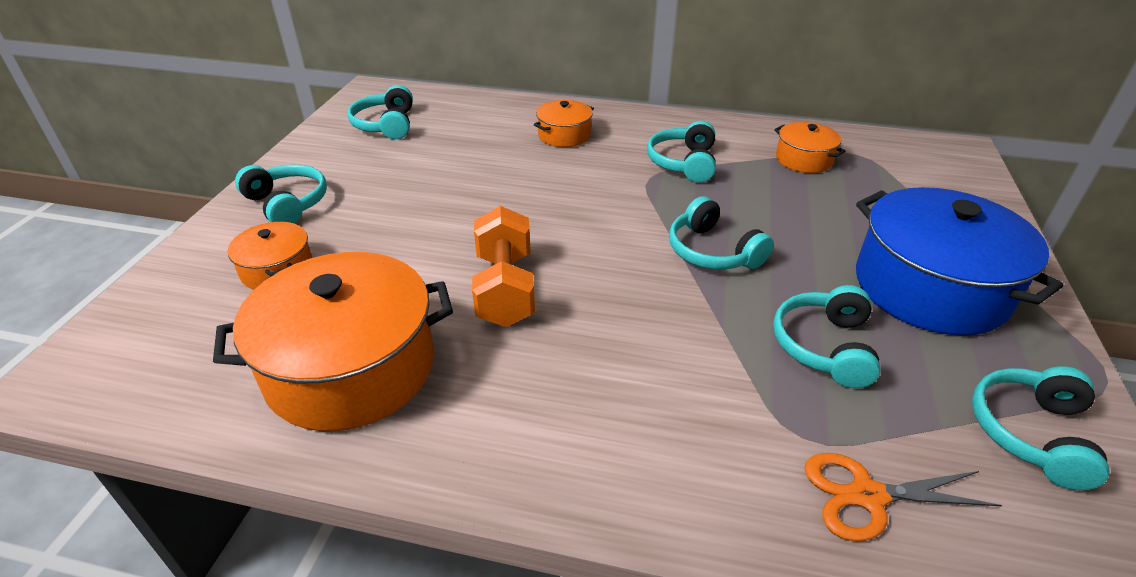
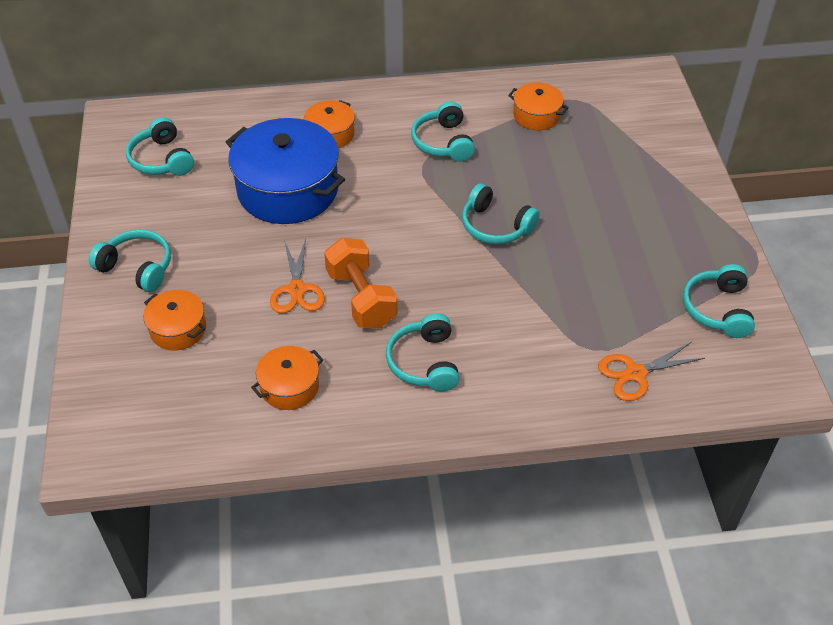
camera: 20 degrees left, 10 degrees up
orange pot [213,252,453,431] -> orange pot [251,346,323,410], size x0.50
turquoise headphones [773,285,881,388] -> turquoise headphones moved to [386,313,459,391]
blue pot [856,187,1063,336] -> blue pot moved to [226,118,345,224]
none -> orange scissors [270,239,325,313]

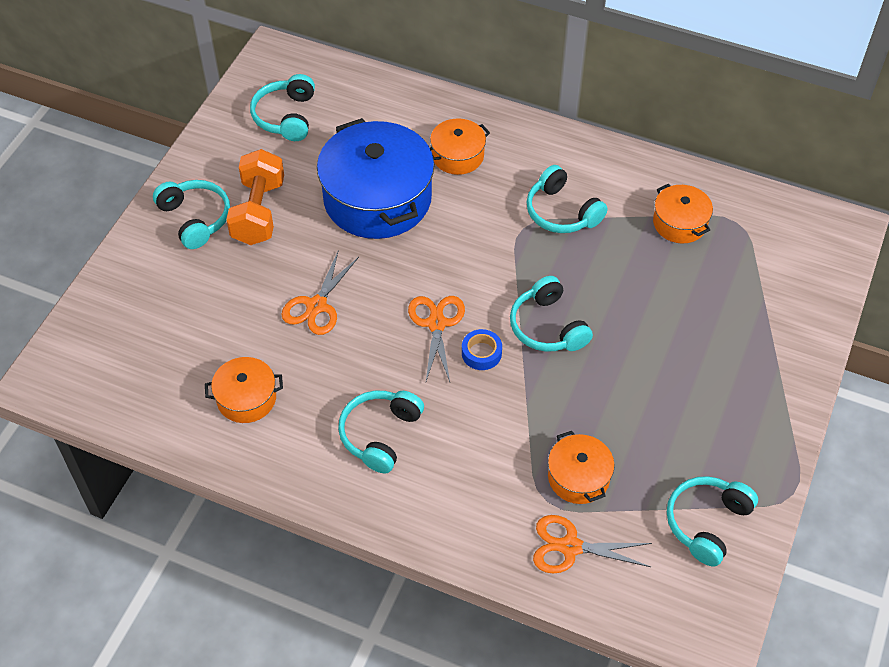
camera: 30 degrees right, 5 degrees up
orange pot [143,290,206,350] -> orange pot moved to [548,431,615,504]
orange dumbbell [324,238,397,328] -> orange dumbbell moved to [226,149,284,245]
turquoise headphones [411,101,475,162] -> turquoise headphones turned 60 degrees counterclockwise [527,165,608,233]
none -> orange scissors [408,296,465,382]
none -> blue tape [462,329,502,370]

